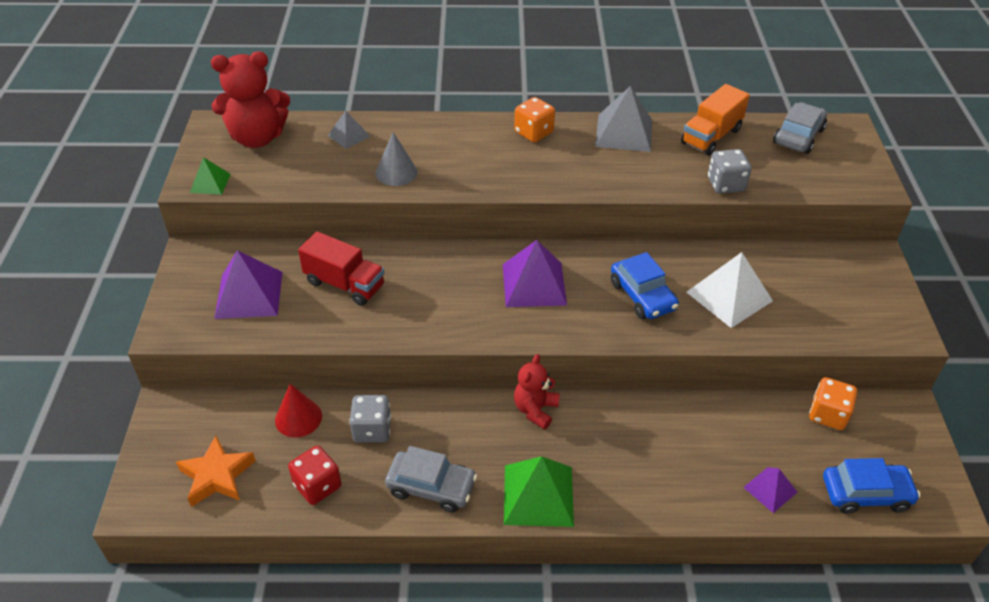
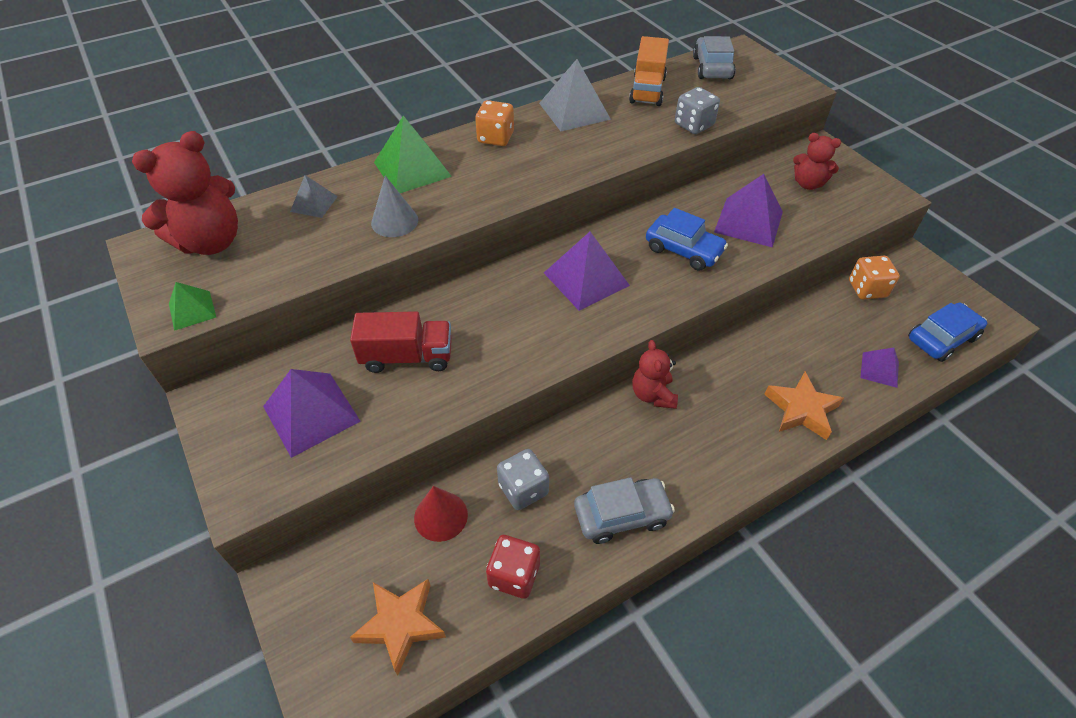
camera: 30 degrees left, 5 degrees up
green pyramid [504,456,574,527] -> green pyramid moved to [374,116,452,193]
white pyramid [687,252,773,328] -> purple pyramid [714,174,783,248]
none -> orange star [764,372,844,440]
none -> red teddy bear [793,133,841,190]

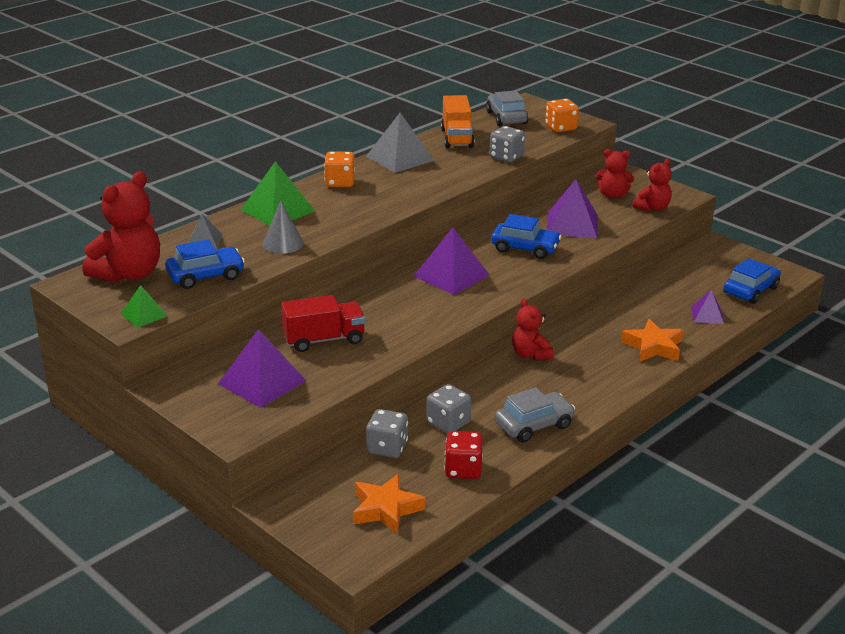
camera: 15 degrees left, 20 degrees down
red cone [414,486,468,542] -> grey dice [366,409,408,458]
orange dice [849,256,900,300] -> orange dice moved to [545,99,579,132]
none -> blue car [165,239,245,289]
none -> red teddy bear [633,158,672,211]

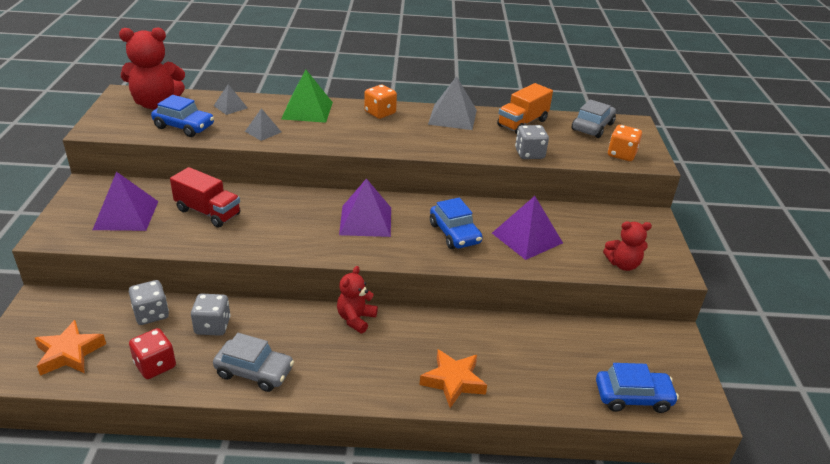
camera: 45 degrees right, 5 degrees up
green pyramid [121,285,168,328] -> none
grey cone [263,200,304,254] -> grey pyramid [245,108,281,141]
red teddy bear [595,149,634,199] -> none
purple pyramid [691,290,724,324] -> none

